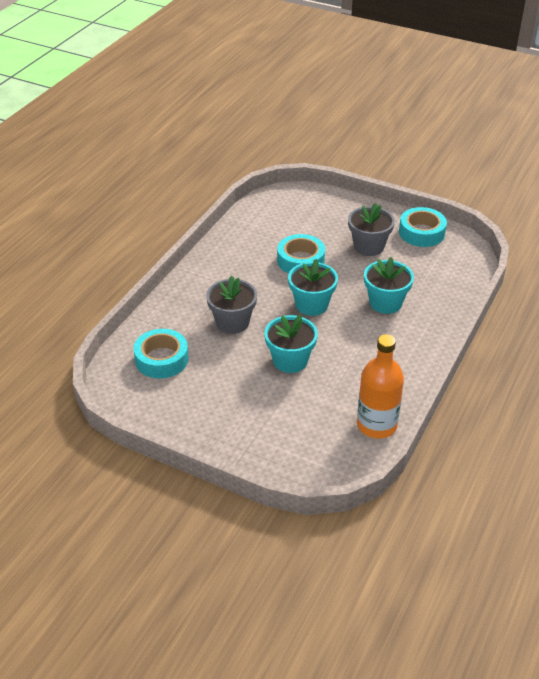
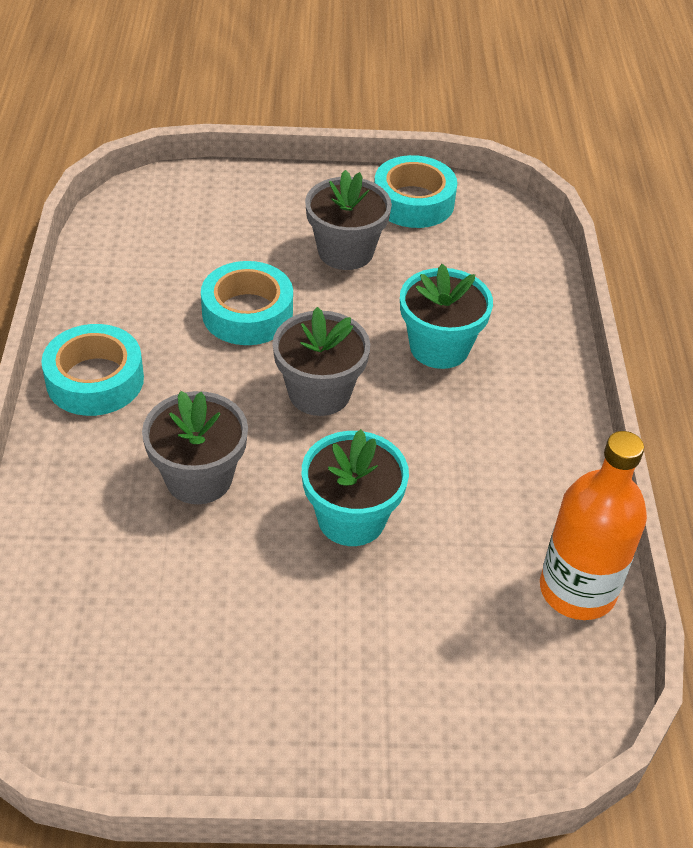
camera: 30 degrees left, 5 degrees up
turquoise tape [134,329,189,378] -> turquoise tape moved to [41,324,144,416]
turquoise flower pot [288,259,338,316] -> grey flower pot [272,307,370,416]

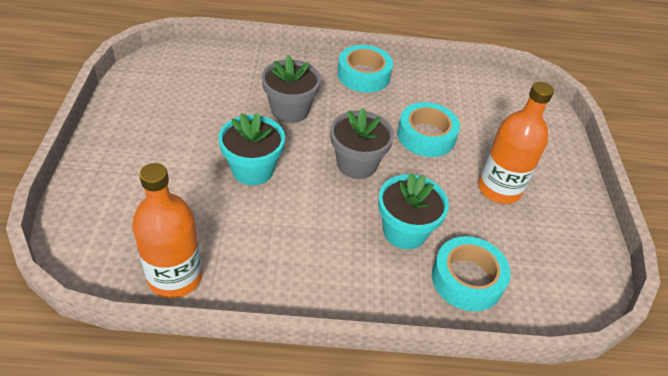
camera: 90 degrees right, 0 degrees up
grey flower pot [305,170,392,270] -> orange bottle [478,82,554,204]
turquoise tape [374,155,457,228] -> turquoise tape moved to [432,236,511,311]

